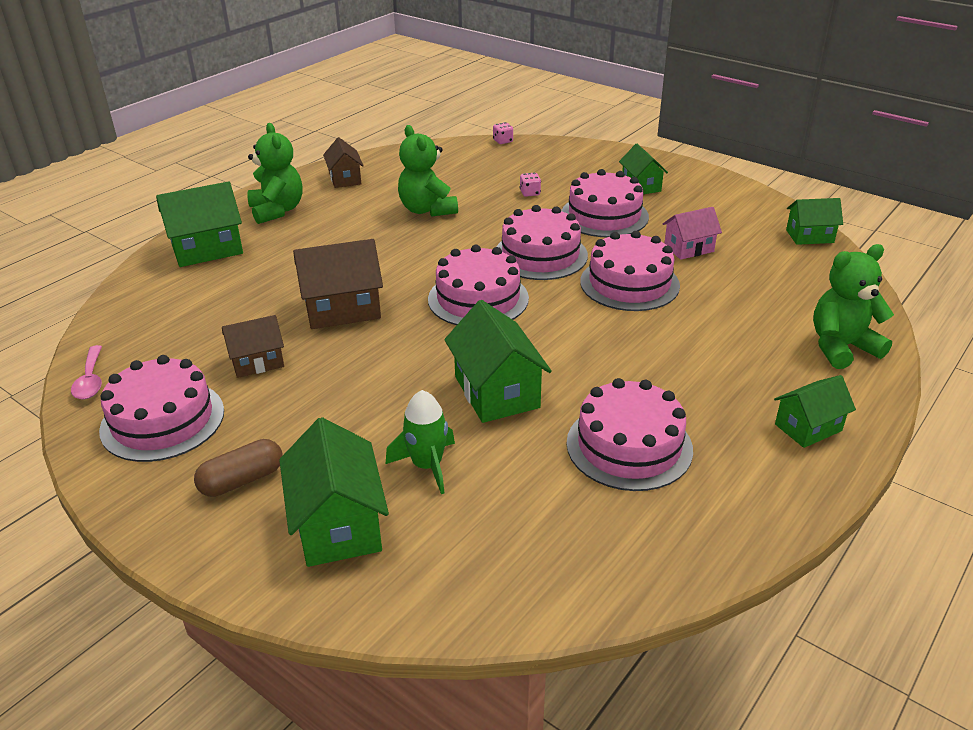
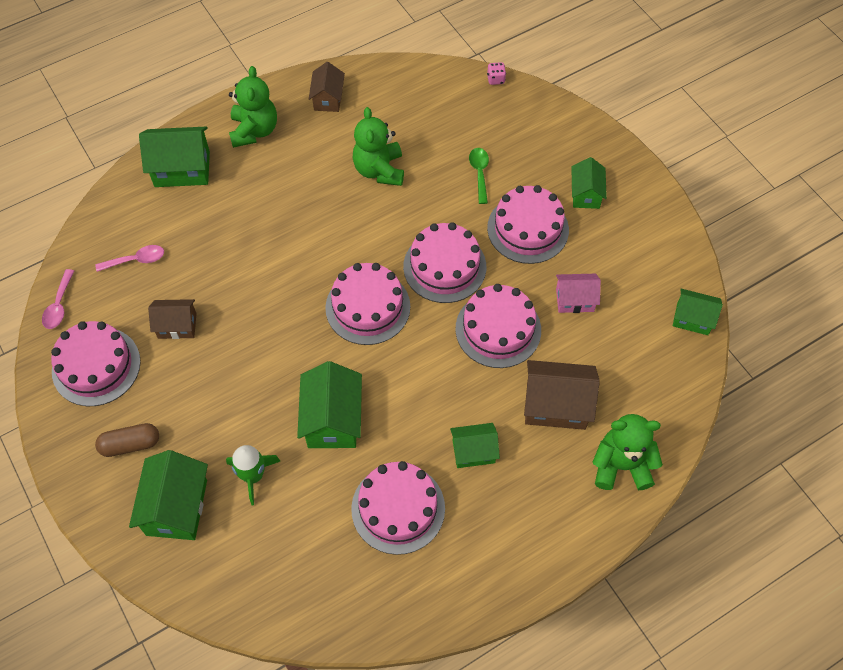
camera: 20 degrees right, 25 degrees up
brown house [293,239,383,329] -> brown house moved to [524,360,600,430]
pink dice [520,173,541,197] -> green spoon [469,148,489,204]
green house [774,375,856,448] -> green house moved to [450,423,500,468]
none -> pink spoon [95,245,164,272]

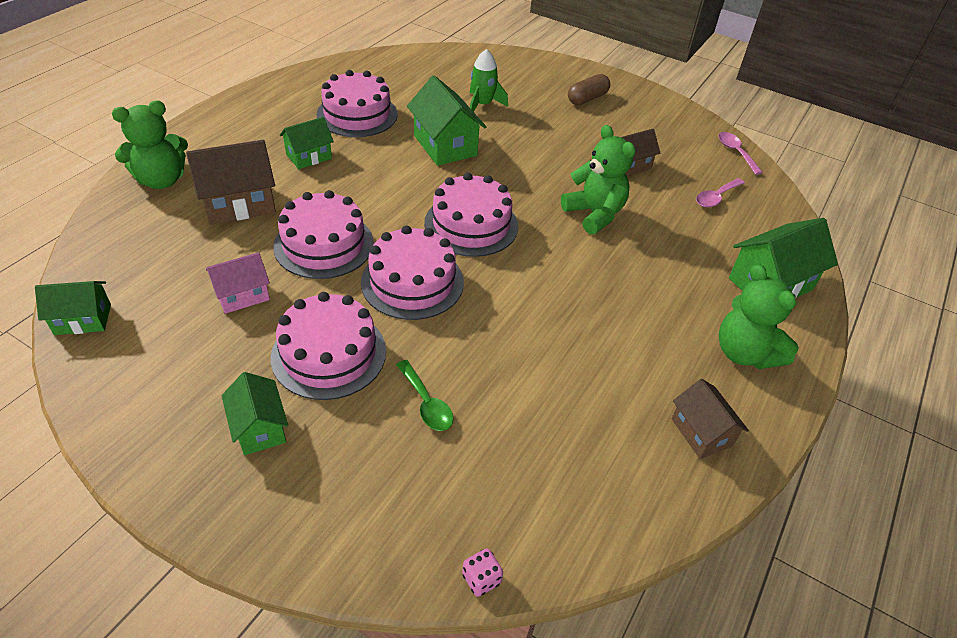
camera: 150 degrees right, 15 degrees down
pink cake [51,321,141,406] -> none
green house [129,450,208,540] -> none
green teddy bear [353,107,404,186] -> green teddy bear moved to [561,125,635,234]

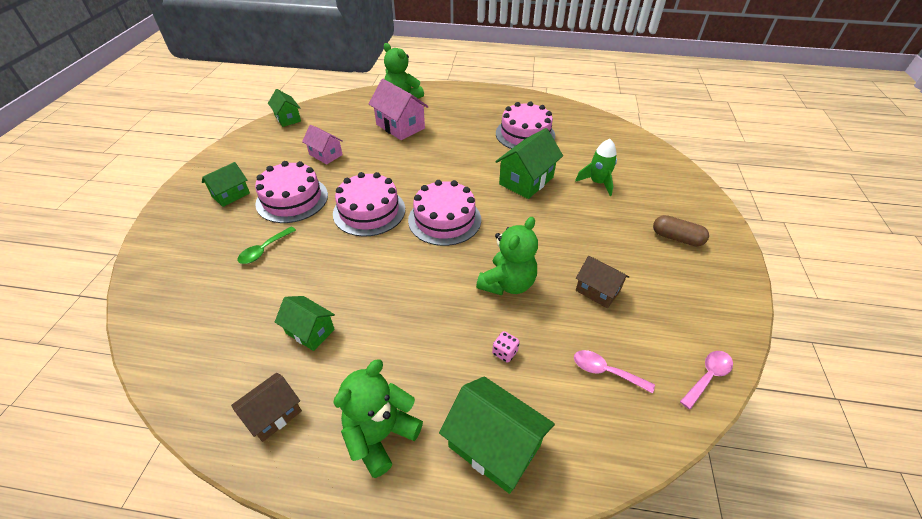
camera: 70 degrees right, 0 degrees up
brown house [186,140,276,225] -> pink house [369,79,429,140]
pink cake [273,190,374,279] -> none
green house [280,117,334,169] -> green house moved to [275,296,335,351]
pink dice [462,549,503,597] -> pink dice moved to [492,331,519,363]

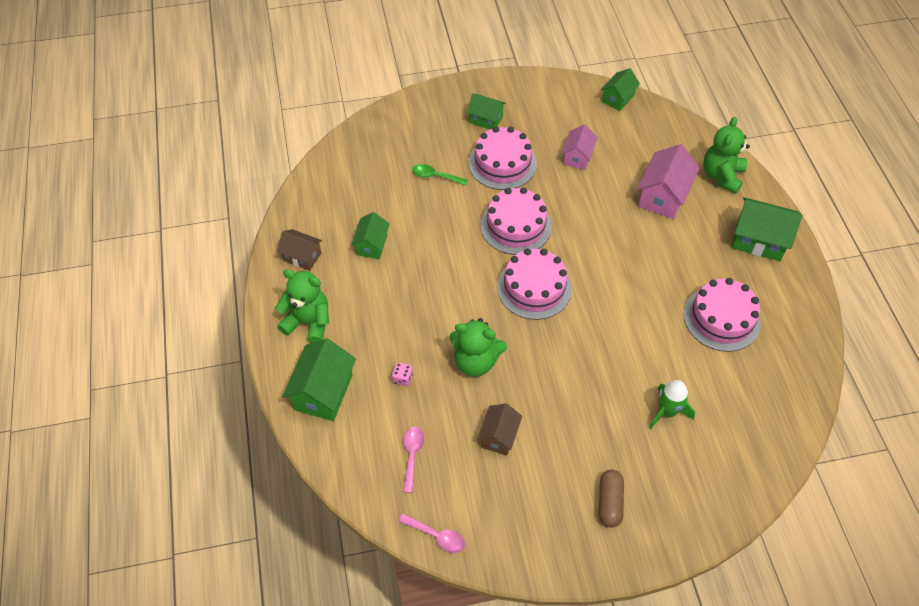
camera: 70 degrees right, 10 degrees up
green house [495,128,563,199] -> green house moved to [732,197,802,261]

